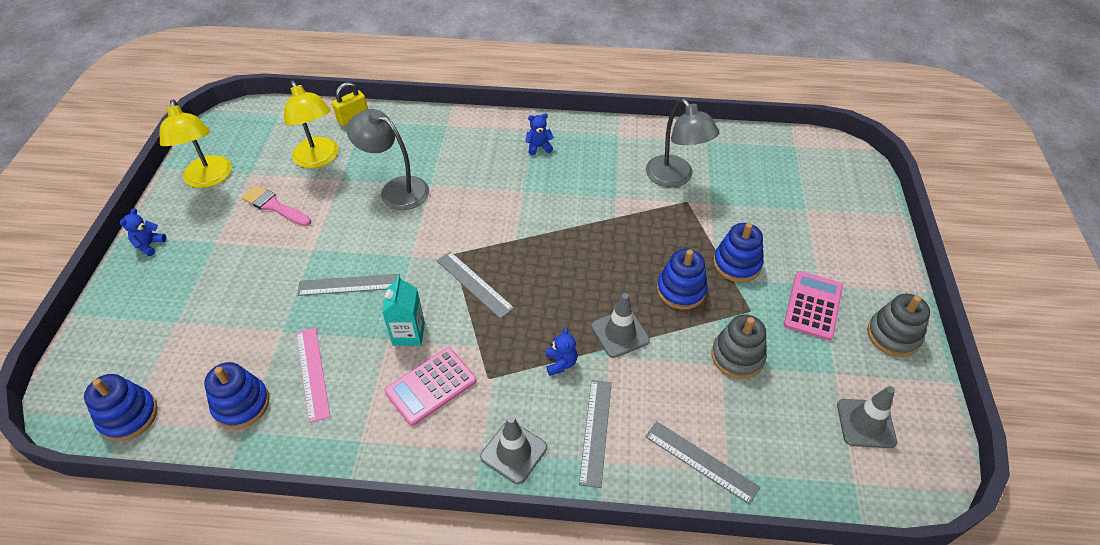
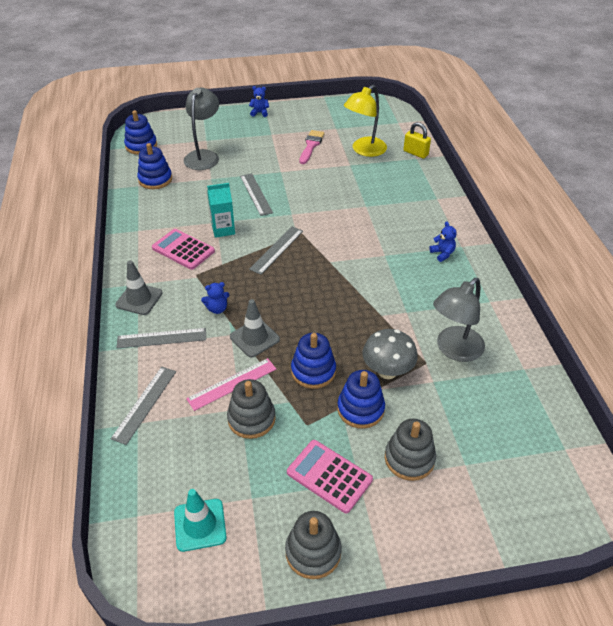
camera: 75 degrees right, 5 degrees down
yellow lamp [160,100,232,188] -> none
pink ruler [296,327,330,423] -> pink ruler moved to [186,358,276,411]
grey lamp [347,109,429,210] -> grey lamp moved to [184,88,219,170]
pink calculator [784,271,843,341] -> pink calculator turned 150 degrees counterclockwise [287,440,373,514]
grey traffic cone [837,386,897,448] -> turquoise traffic cone [174,489,227,552]
none -> grey mushroom [362,329,418,379]
none -> grey stacking toy [385,419,436,481]

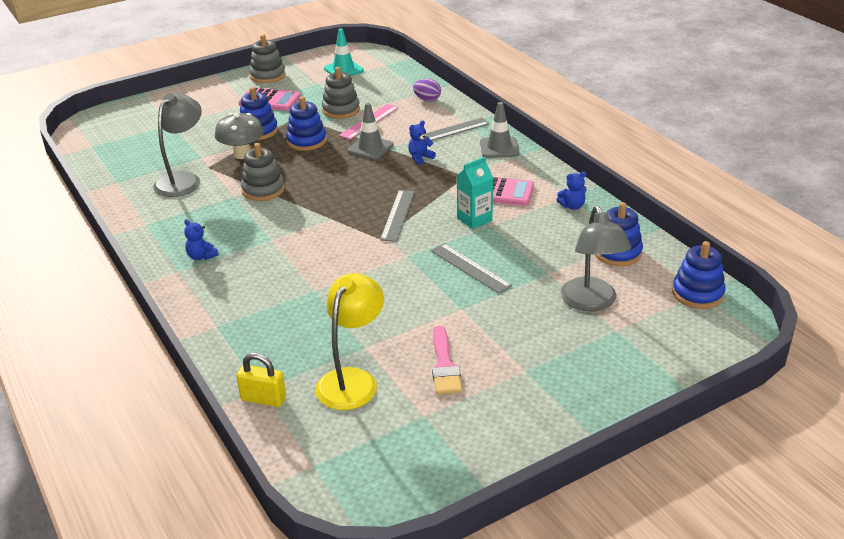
camera: 160 degrees right, 10 degrees down
grey ruler [111,366,176,445] -> purple egg [413,79,441,102]
blue teddy bear [249,86,269,117] -> blue teddy bear moved to [556,172,587,210]
grey stacking toy [385,419,436,481] -> grey stacking toy moved to [241,143,285,201]

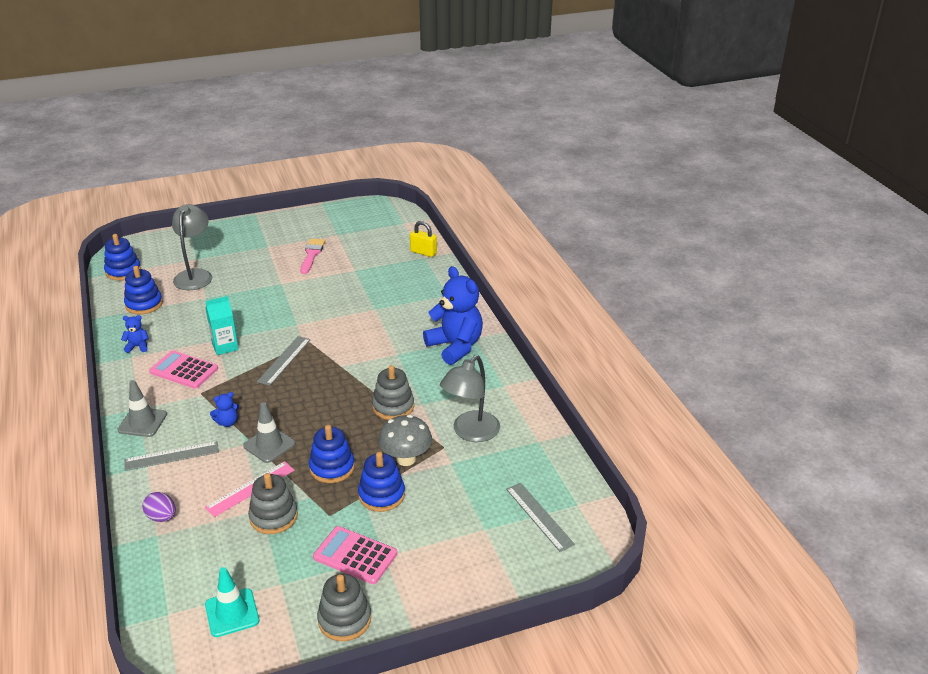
camera: 170 degrees left, 0 degrees up
blue teddy bear [184,219,219,260] -> blue teddy bear [423,266,483,365], size x2.35
yellow lamp [315,273,384,410] -> none
grey ruler [431,243,512,294] -> grey ruler moved to [506,483,575,552]

